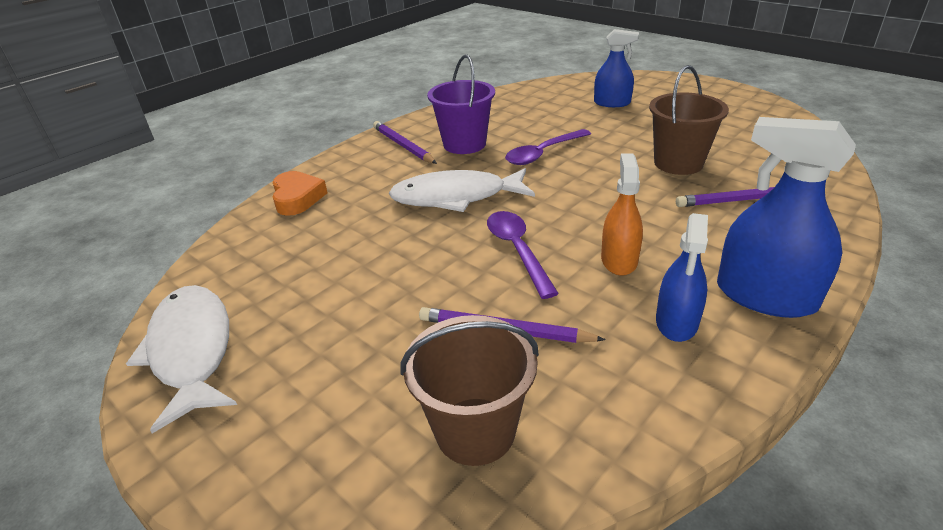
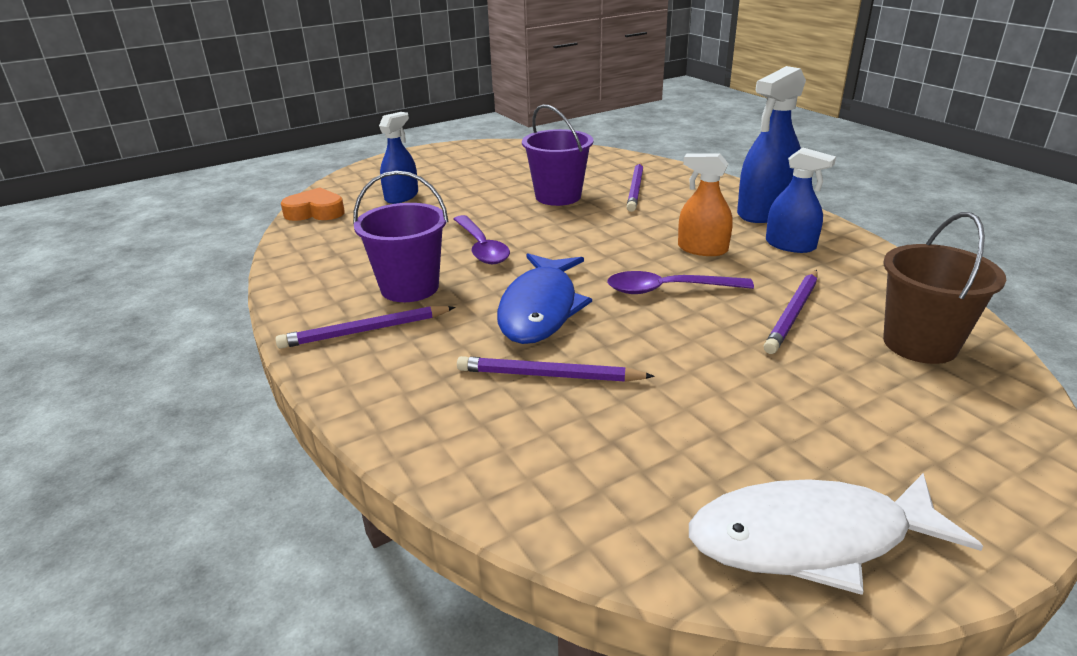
camera: 75 degrees left, 5 degrees down
orange heart [273,171,328,216] -> orange heart moved to [281,188,345,221]
white fish [389,168,535,212] -> blue fish [497,253,592,344]
brown bucket [649,65,729,175] -> purple bucket [522,104,593,206]
none -> purple pencil [457,356,655,382]

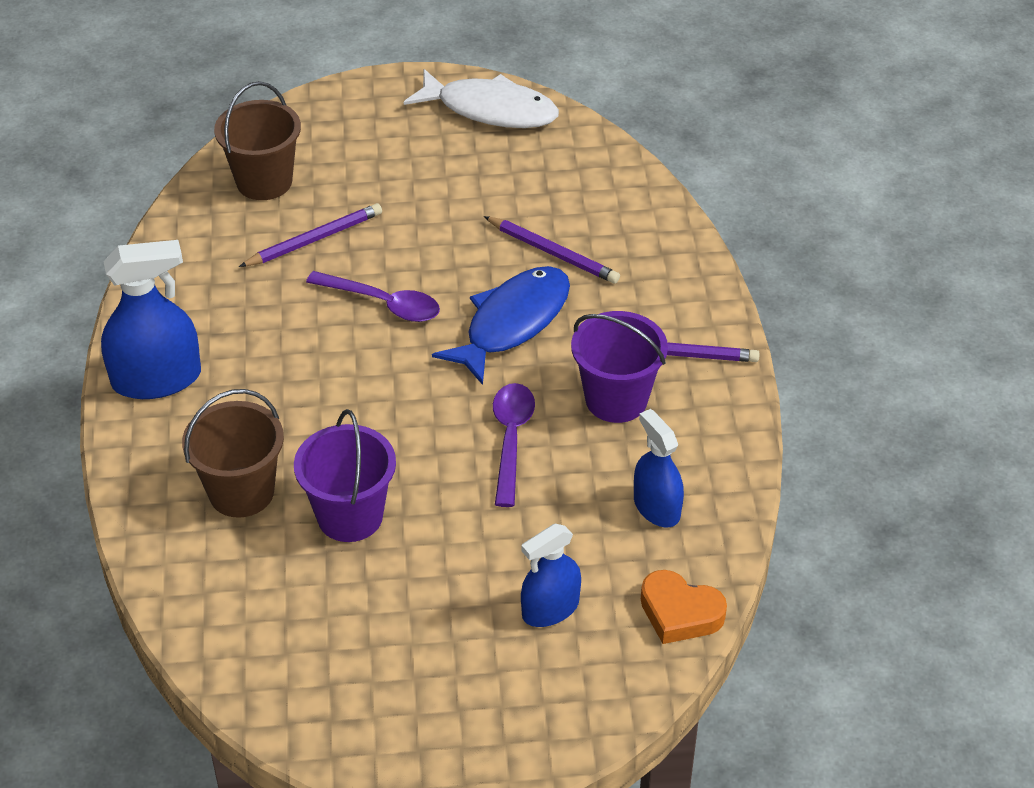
camera: 155 degrees left, 15 degrees up
purple pencil [627,162,643,212] -> brown bucket [182,389,284,518]
orange spray bottle [678,153,733,256] -> none
blue spray bottle [766,148,836,253] -> blue spray bottle moved to [634,409,684,527]

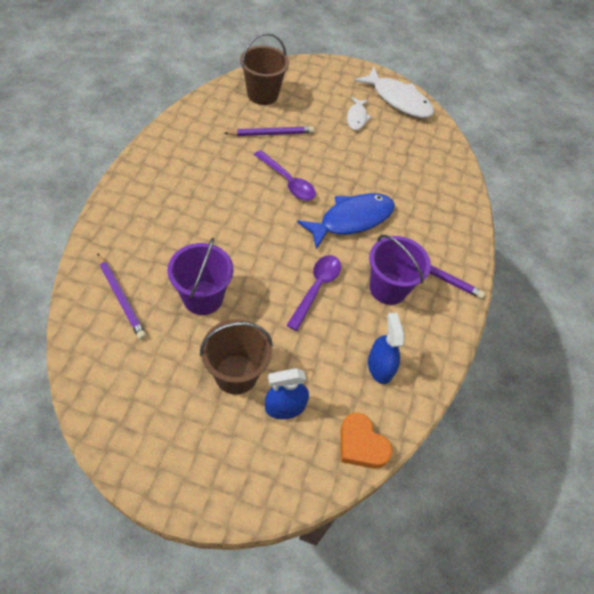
camera: 15 degrees right, 10 degrees up
blue spray bottle [101,240,201,399] -> none
brown bucket [182,389,284,518] -> brown bucket moved to [200,319,273,395]
purple pencil [484,216,620,284] -> purple pencil moved to [97,253,146,340]
none -> white fish [347,97,372,130]

